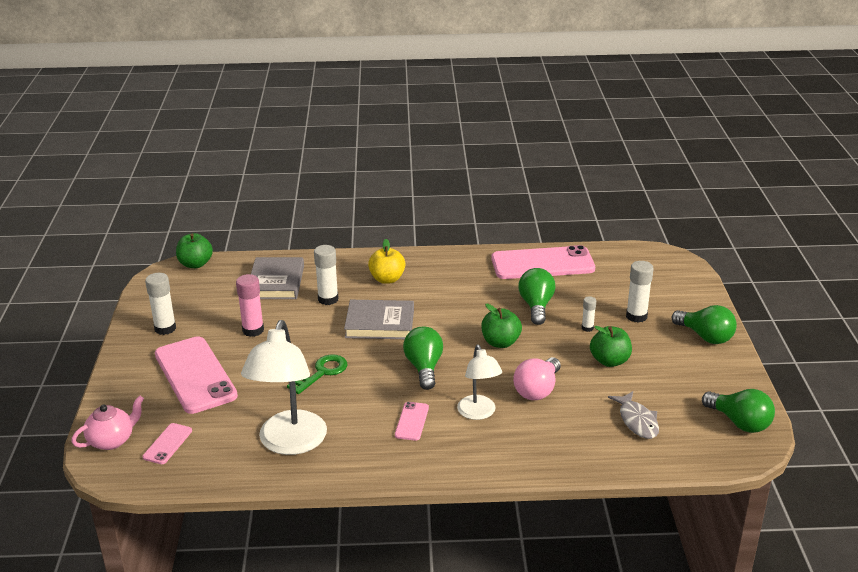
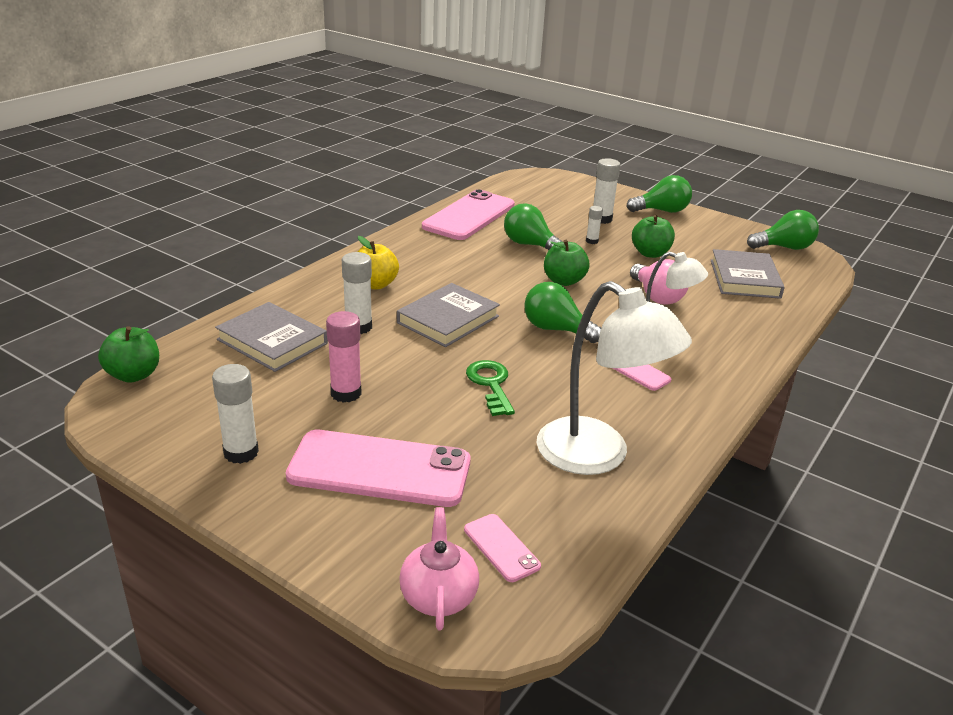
camera: 55 degrees left, 0 degrees up
grey fish [608,391,659,439] -> grey book [711,249,785,299]

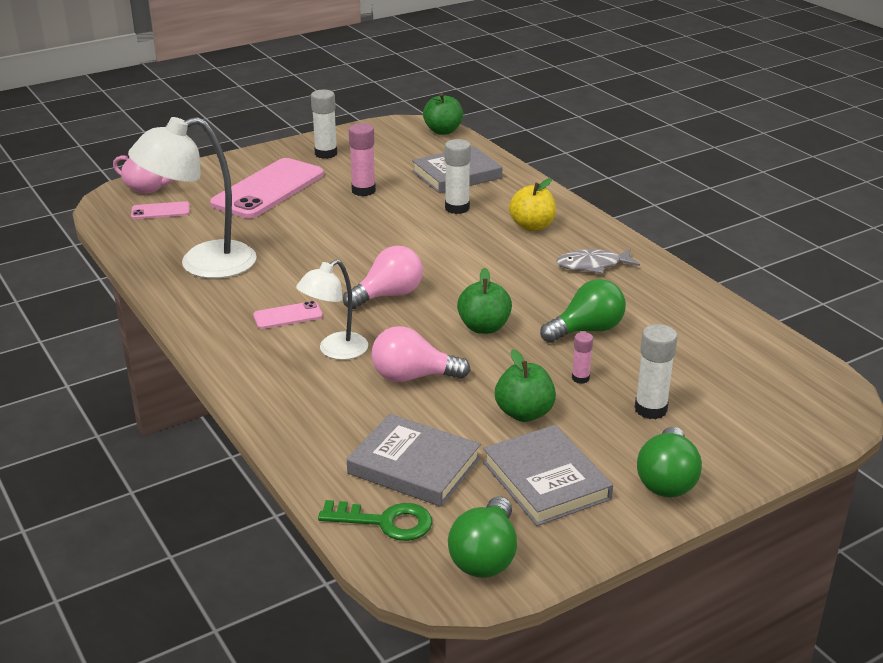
camera: 115 degrees right, 0 degrees up
grey book [397,283,500,347] -> grey book moved to [483,425,613,526]
pink phone [422,189,514,240] -> none
green key [466,360,515,416] -> green key moved to [318,500,432,541]
green light bulb [524,282,601,343] -> pink light bulb [343,246,423,309]
white glue stick [586,206,603,244] -> pink glue stick [572,332,593,384]
none -> grey fish [556,249,640,274]

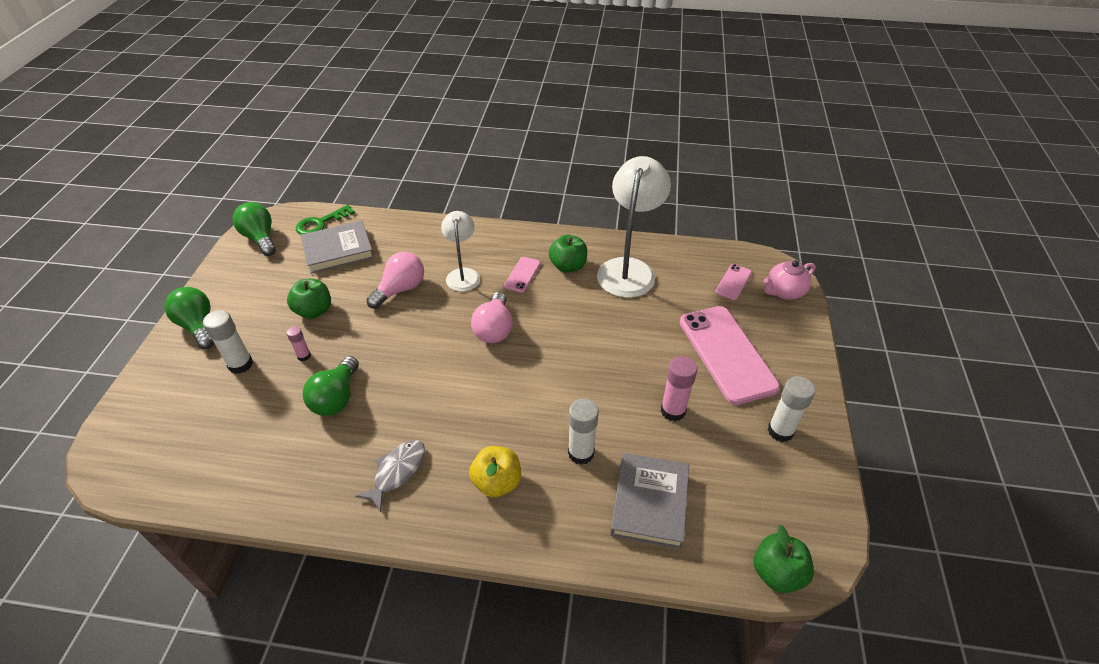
camera: 130 degrees right, 15 degrees up
green apple [457,268,512,334] -> green apple moved to [549,235,587,273]
grey book [483,425,613,526] -> none

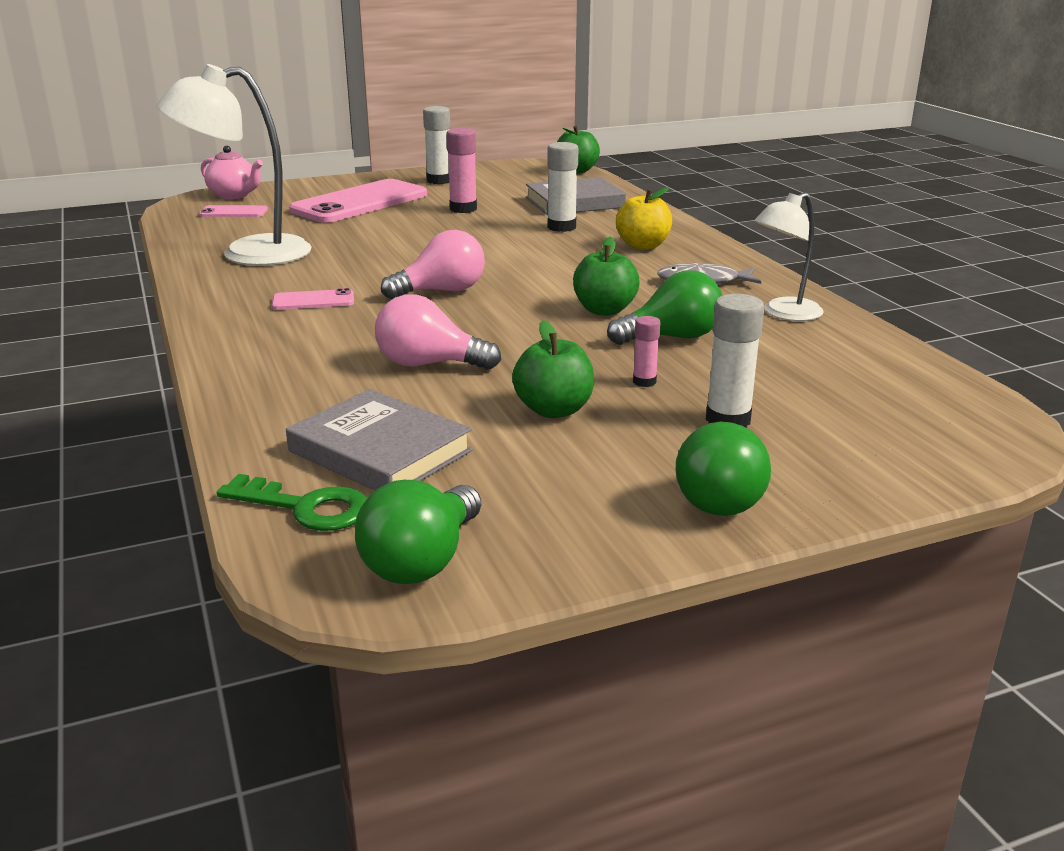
camera: 120 degrees left, 20 degrees down
white lamp [441,211,480,292] -> white lamp moved to [754,192,824,321]
green apple [549,235,587,273] -> green apple moved to [573,236,640,316]

